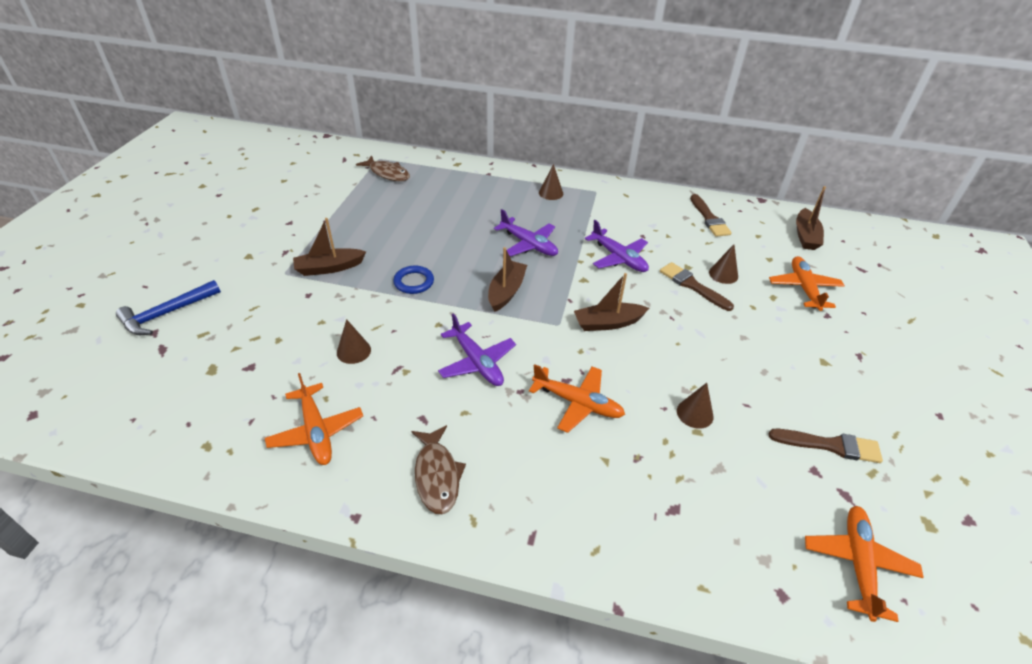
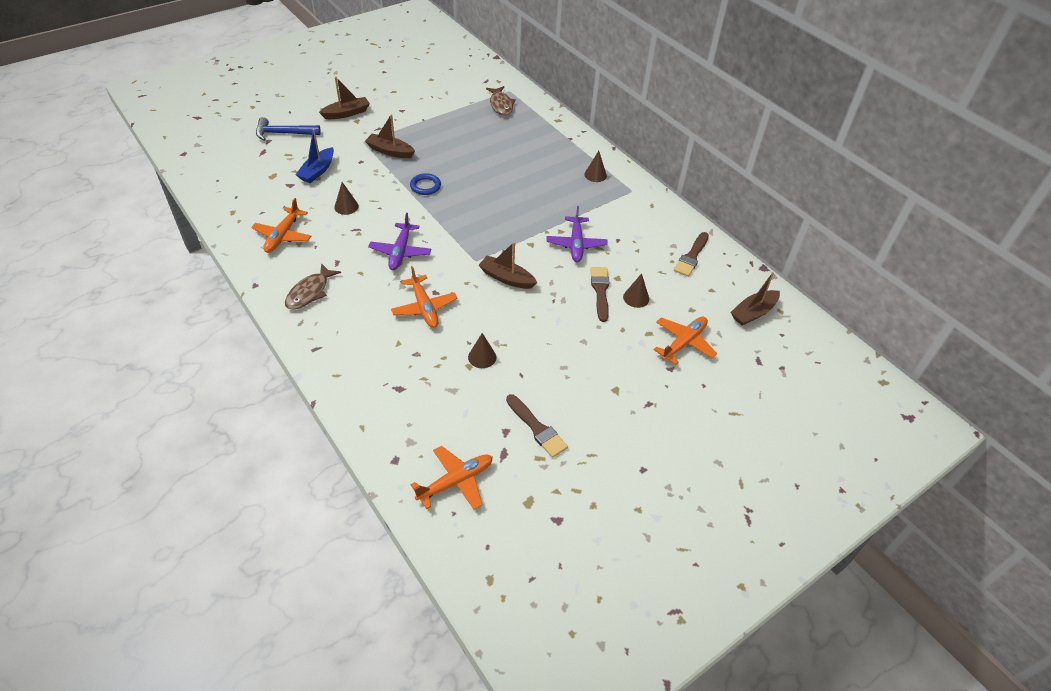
camera: 40 degrees right, 5 degrees up
brown boat [488,247,527,312] -> brown boat moved to [319,77,370,119]
purple plane [494,209,558,256] -> none
none -> blue boat [295,129,334,183]

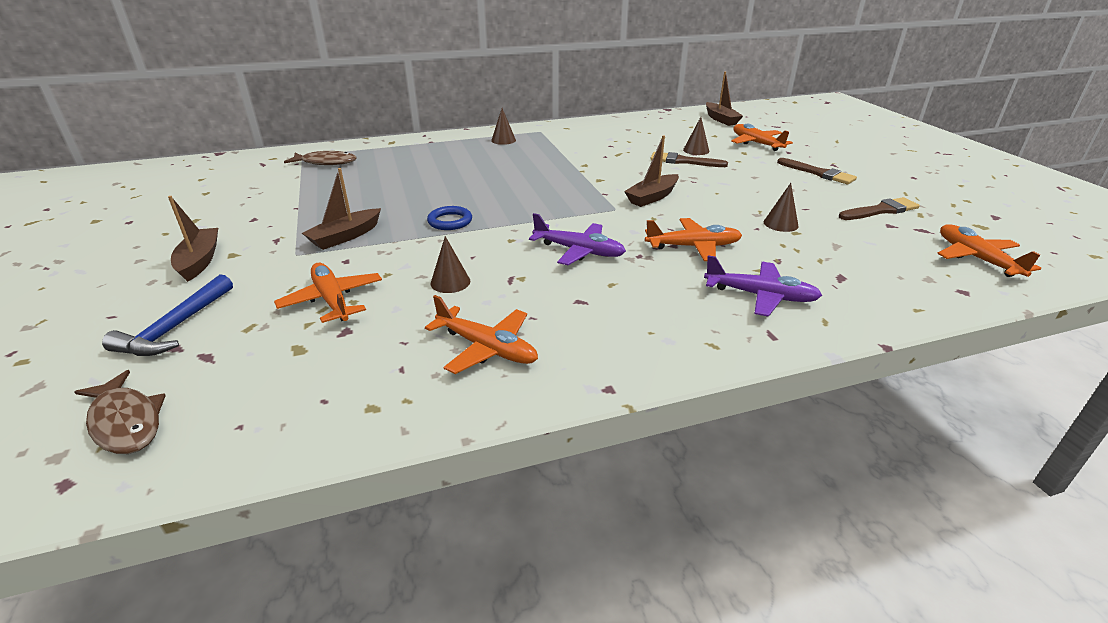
camera: 70 degrees left, 15 degrees down
brown fish [285,263,341,310] -> brown fish moved to [74,370,166,454]
blue boat [295,129,334,183] -> orange plane [274,263,382,323]
purple plane [546,206,608,262] -> purple plane moved to [704,255,822,317]
brown brush [674,232,709,277] -> brown brush moved to [777,158,857,184]

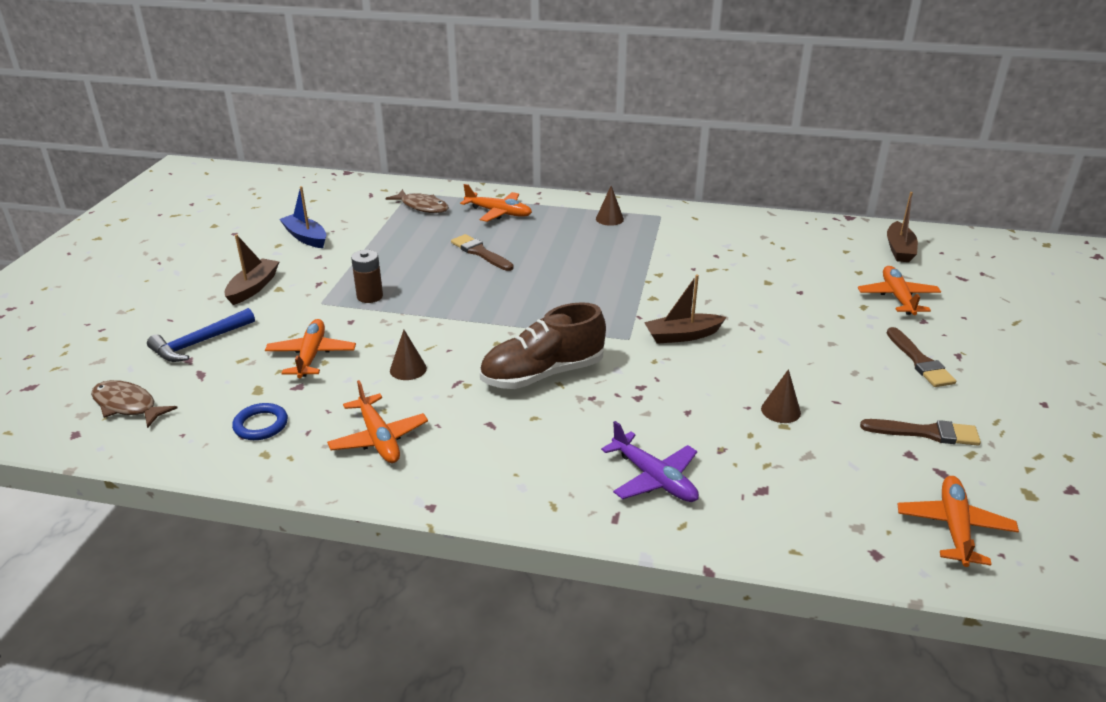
camera: 30 degrees right, 0 degrees up
brown fish [74,370,166,454] -> brown fish turned 135 degrees clockwise [91,380,178,428]
brown boat [302,168,381,250] -> brown battery [351,250,383,303]
blue ring [427,206,472,230] -> blue ring moved to [232,403,288,440]
purple plane [529,213,626,265] -> brown shoe [480,302,606,389]
orange plane [645,218,742,261] -> orange plane moved to [460,184,532,222]
brown brush [651,152,728,167] -> brown brush moved to [451,234,514,271]
brown cone [683,117,709,155] -> none
none -> blue boat [279,186,326,248]

